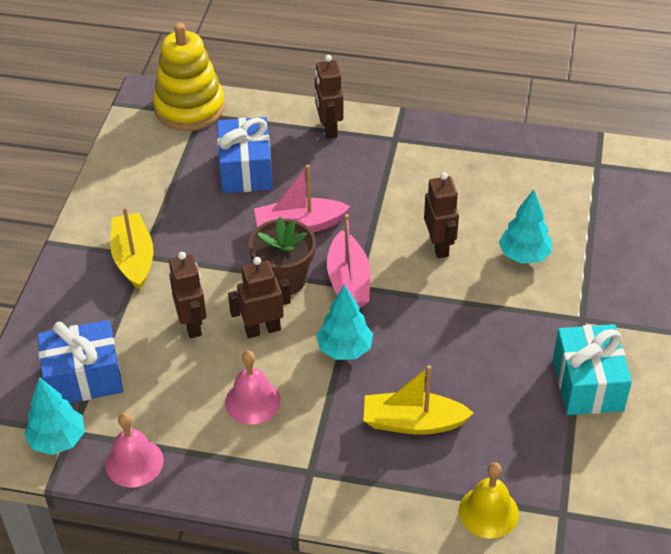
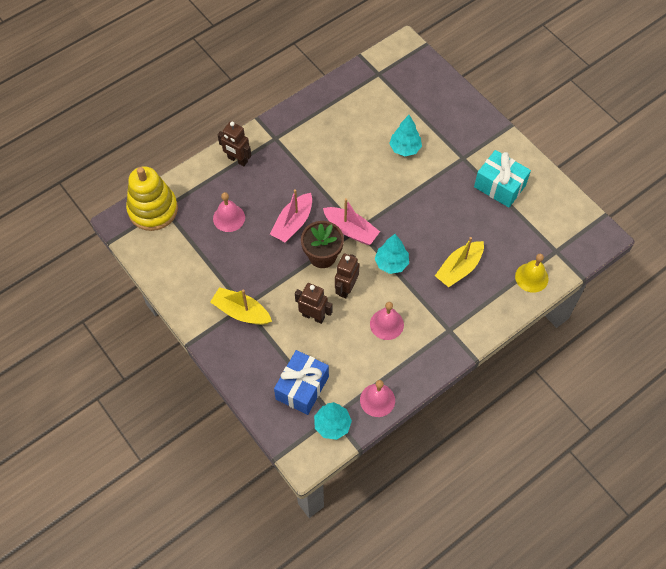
camera: 50 degrees left, 15 degrees up
blue gift [217,117,273,193] -> pink bell [213,192,245,232]
brown robot [424,172,459,258] -> none

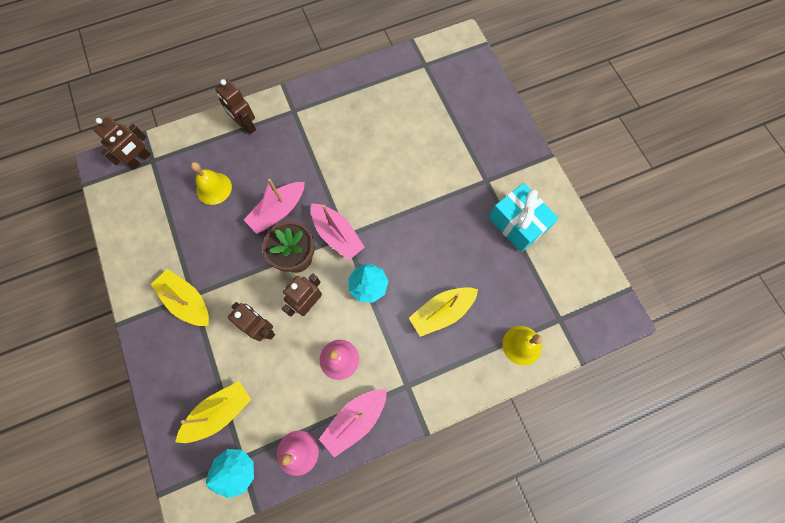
camera: 15 degrees right, 10 degrees up
yellow stacking toy [126,166,178,231] -> brown robot [93,117,151,169]
pink bell [213,192,245,232] -> yellow bell [190,162,232,205]
blue gift [274,350,329,415] -> yellow boat [175,381,251,443]
turquoise tree [389,115,422,156] -> none
none -> pink boat [319,389,387,458]

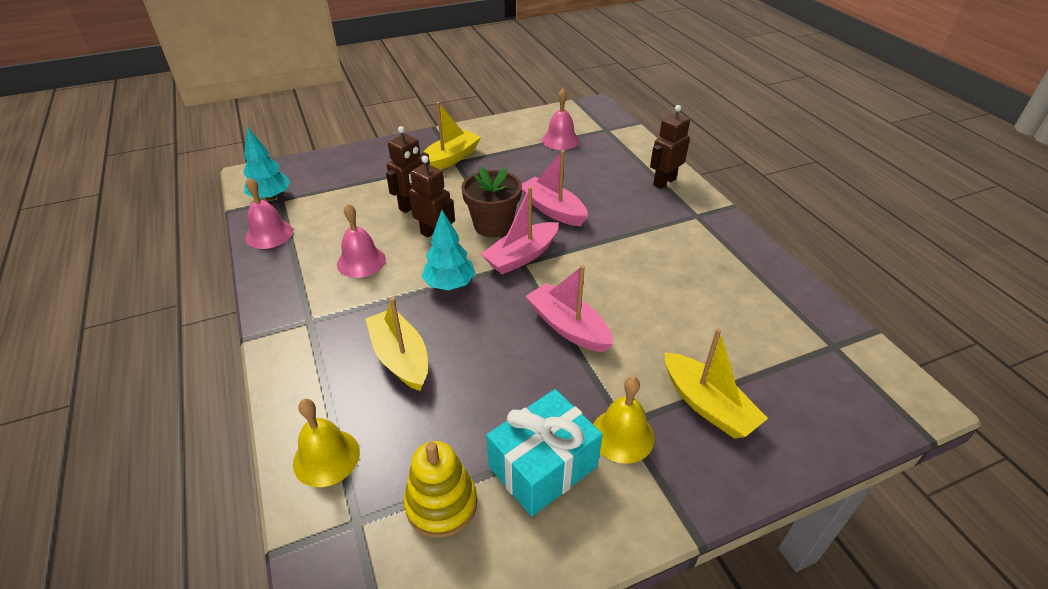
camera: 90 degrees right, 30 degrees down
brown robot [93,117,151,169] -> none
yellow boat [175,381,251,443] -> yellow boat moved to [664,328,768,439]
yellow bell [190,162,232,205] -> yellow bell moved to [593,376,655,464]
pink boat [319,389,387,458] -> pink boat moved to [526,265,613,352]
none -> yellow stacking toy [404,441,477,538]
none -> pink bell [542,88,579,150]

